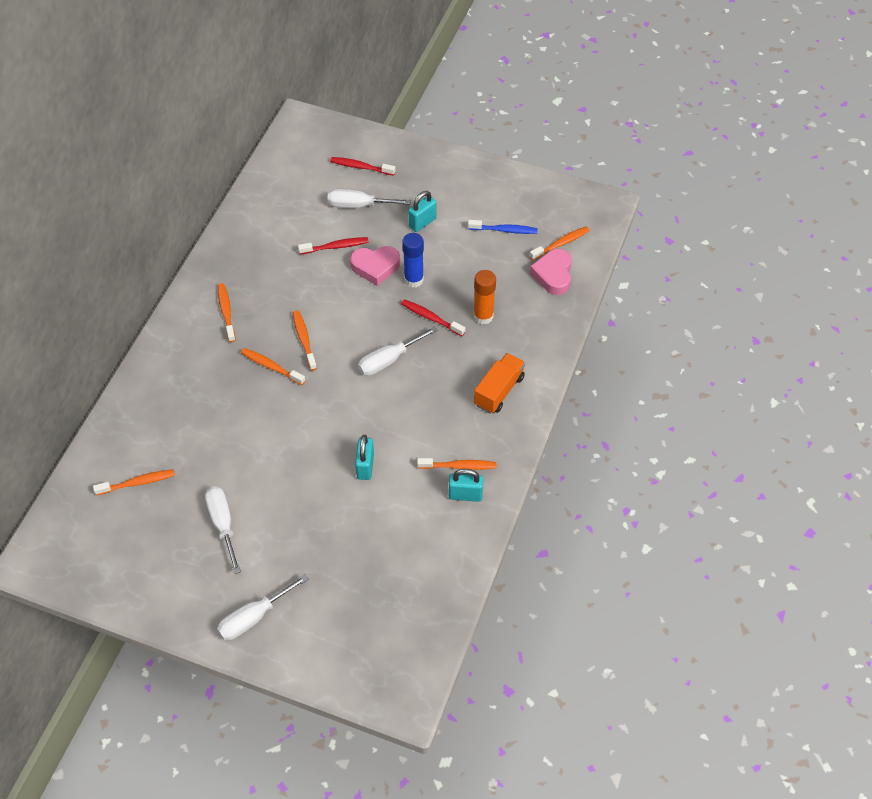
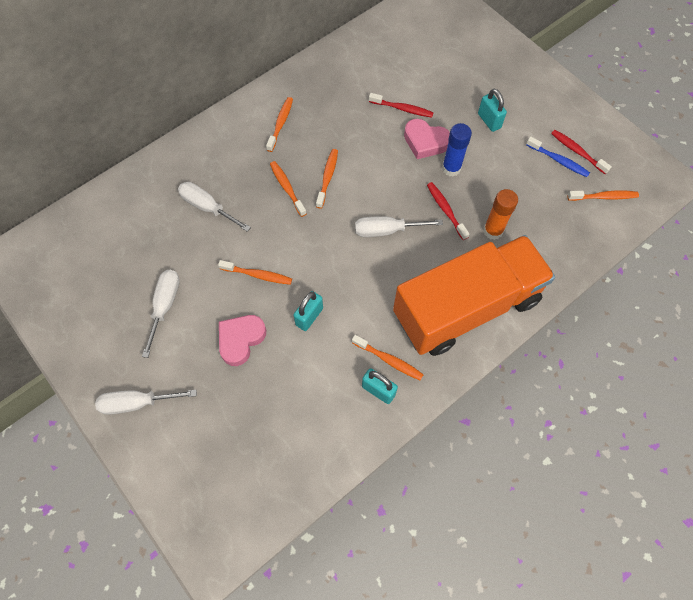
camera: 30 degrees right, 10 degrees up
orange toothbrush [93,469,175,495] -> orange toothbrush moved to [218,260,292,285]
white screwdriver [327,189,411,208] -> white screwdriver moved to [178,182,251,232]
red toothbrush [330,157,396,176] -> red toothbrush moved to [551,130,612,174]
turquoise padlock [408,191,437,232] -> turquoise padlock turned 75 degrees clockwise [478,89,507,132]
orange truck [474,353,525,414] -> orange truck [393,235,555,356], size x2.33
pink heart [530,249,572,295] -> pink heart moved to [219,315,266,366]

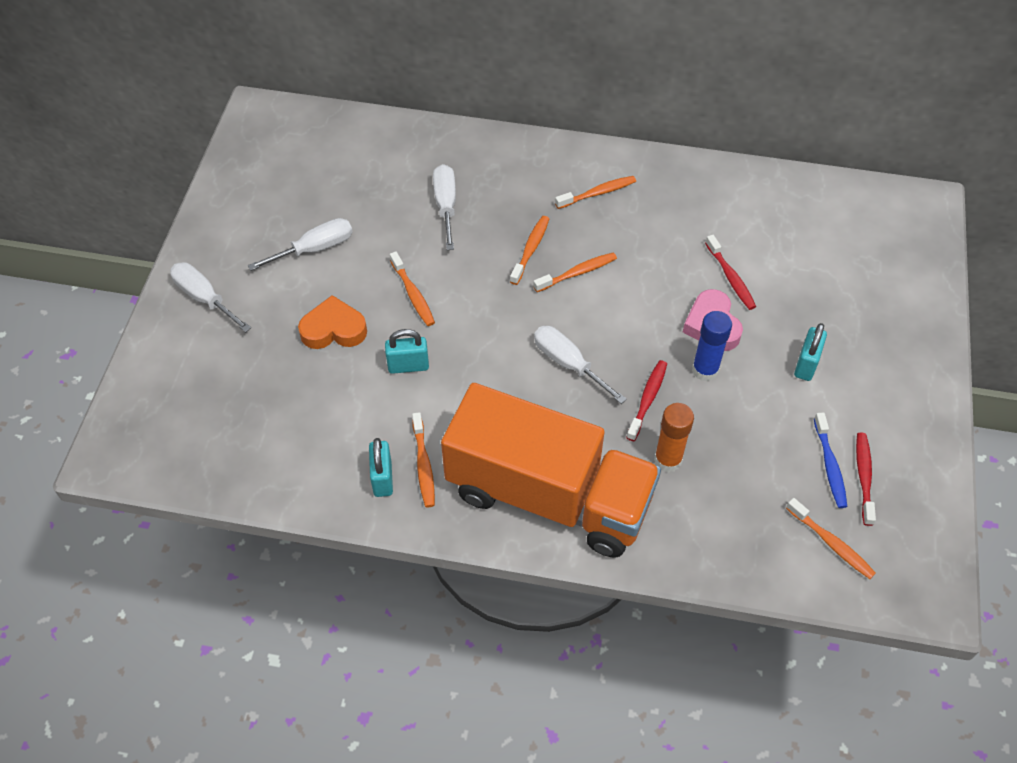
camera: 50 degrees right, 10 degrees down
pink heart [219,315,266,366] -> orange heart [298,295,367,349]

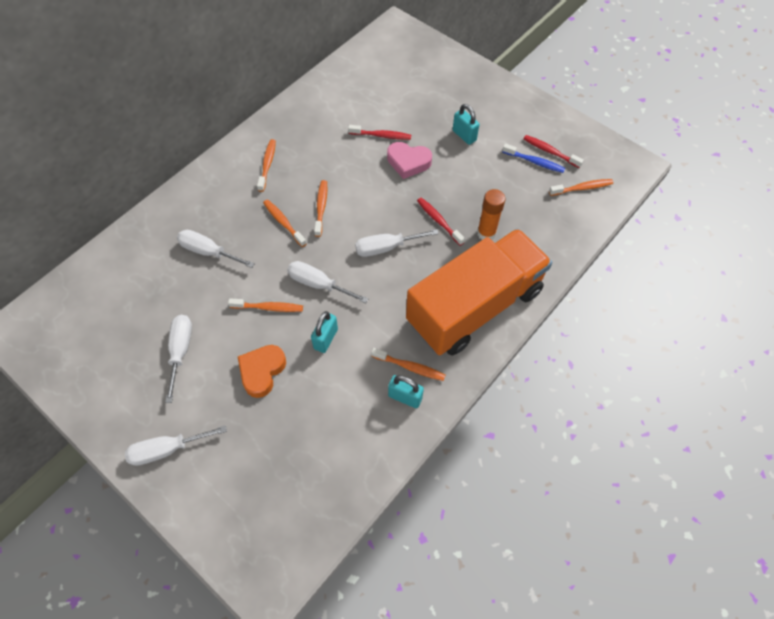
camera: 60 degrees left, 5 degrees up
blue glue stick [692,311,732,381] -> none
none -> white screwdriver [287,261,368,303]

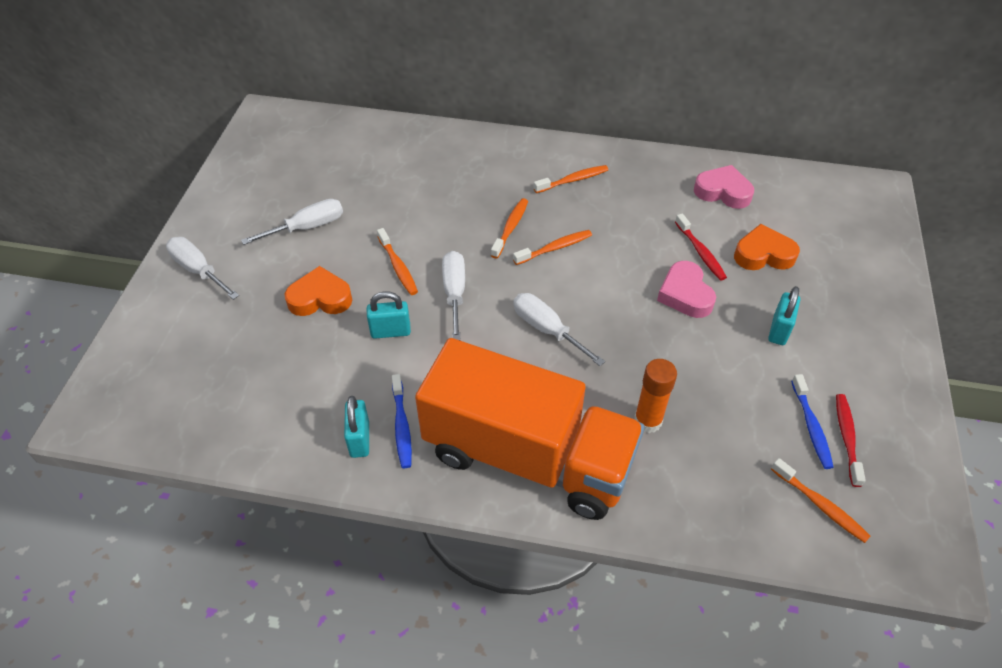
camera: 60 degrees right, 10 degrees down
white screwdriver [177,230,255,268] -> none
orange toothbrush [371,348,446,381] -> blue toothbrush [392,374,412,468]
red toothbrush [417,198,465,246] -> none
none -> pink heart [694,165,754,209]
none -> orange heart [734,224,800,270]

